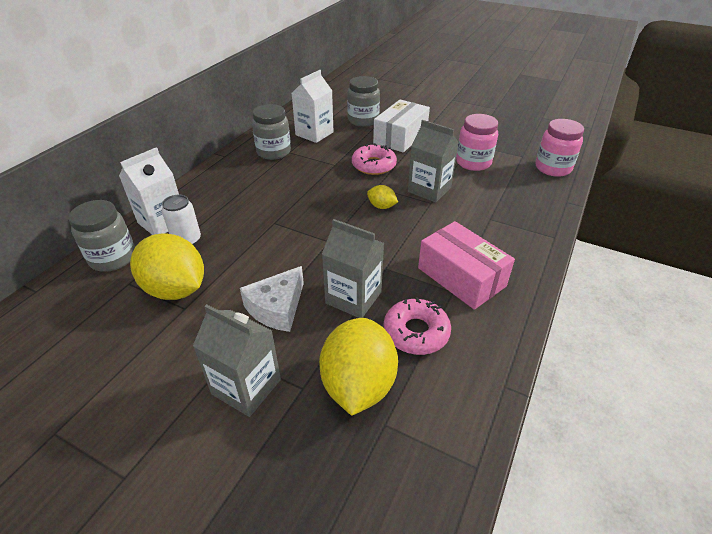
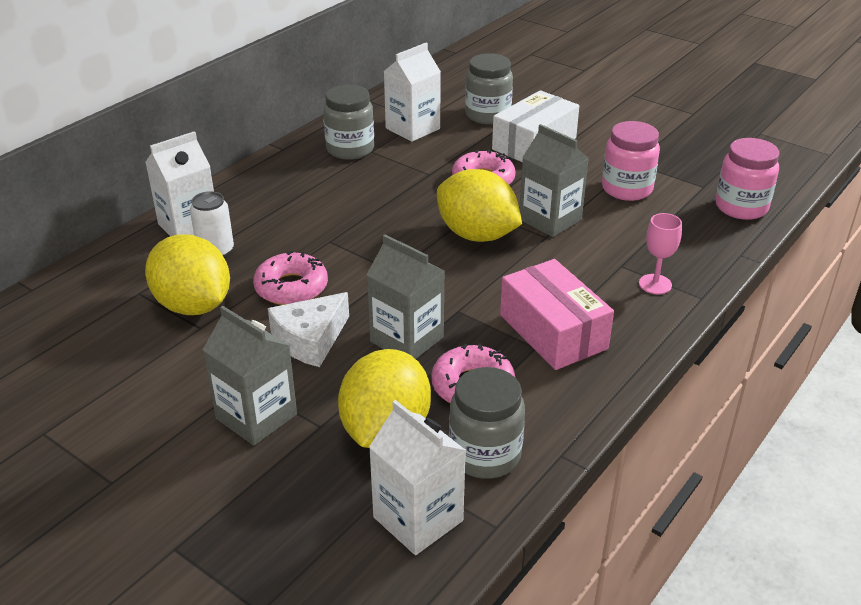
camera: 10 degrees right, 5 degrees down
grey jar [69,200,135,272] -> grey jar moved to [449,367,525,479]
yellow lemon [367,185,398,209] -> yellow lemon [437,169,522,242], size x2.19
none -> pink donut [253,251,328,305]
none -> white carton [369,400,466,555]
none -> pink goblet [639,213,682,294]

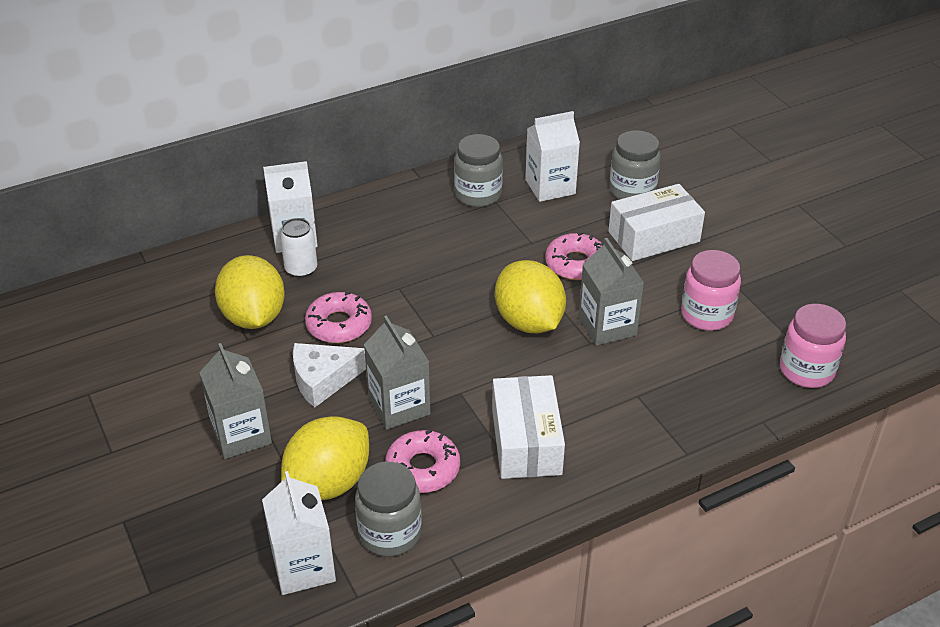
camera: 25 degrees right, 5 degrees up
pink box [500,259,614,370] -> white box [492,375,565,479]
pink goblet [639,213,682,294] -> none

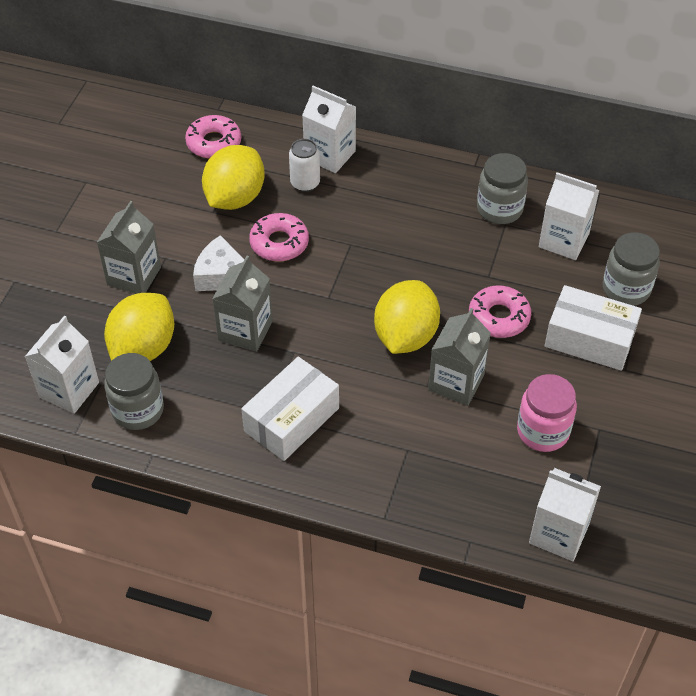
camera: 45 degrees right, 10 degrees up
yellow lemon [281,416,369,500] -> yellow lemon turned 60 degrees counterclockwise [104,293,174,361]
pink donut [385,430,460,493] -> pink donut moved to [185,115,241,159]
pink jar [780,304,846,388] -> white carton [529,468,601,561]

